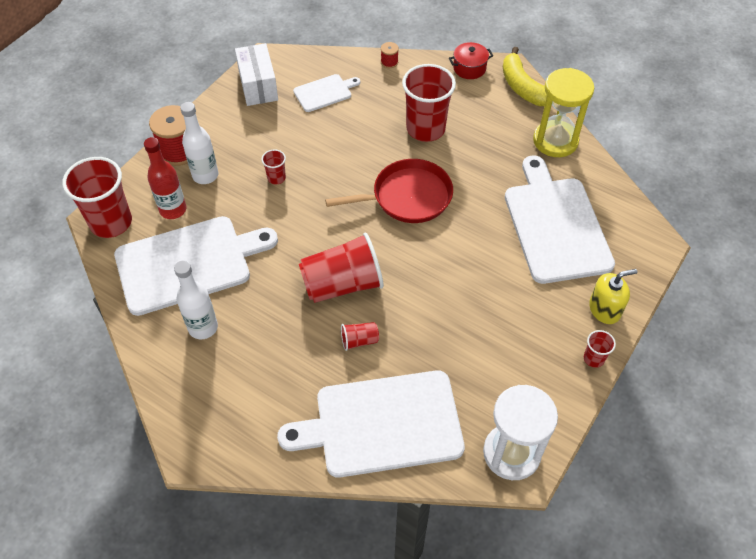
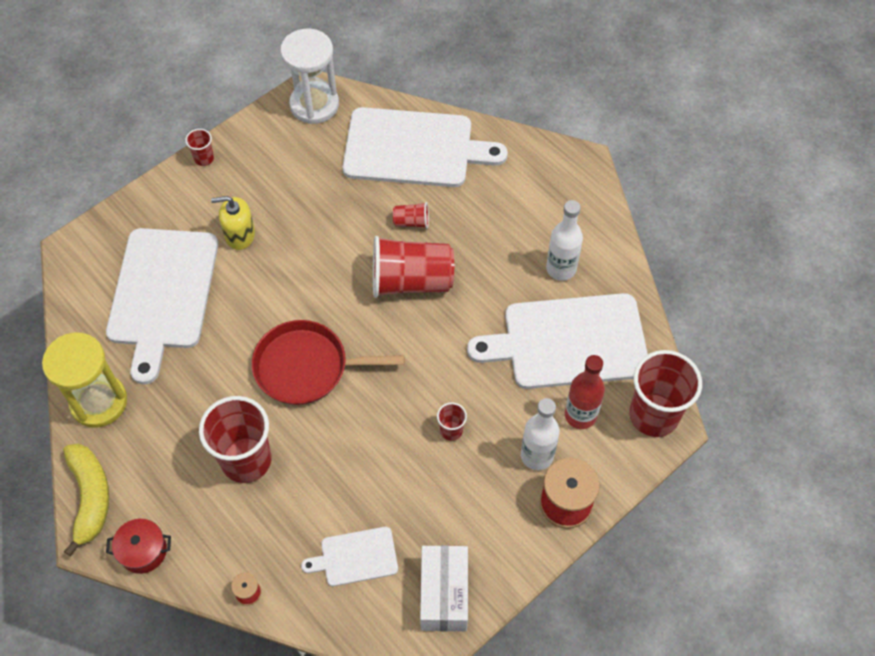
camera: 165 degrees left, 5 degrees up
yellow soap dispenser [589,269,637,324] -> yellow soap dispenser moved to [211,196,255,250]

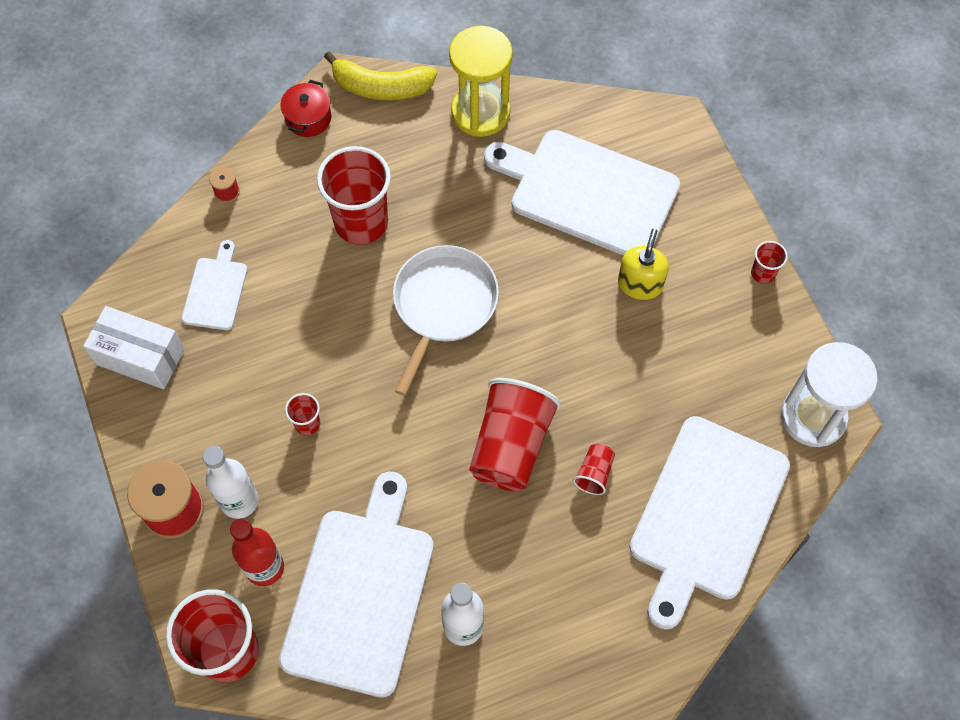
camera: 110 degrees right, 5 degrees up
red pan [252,320,404,405] -> white pan [393,245,499,396]

